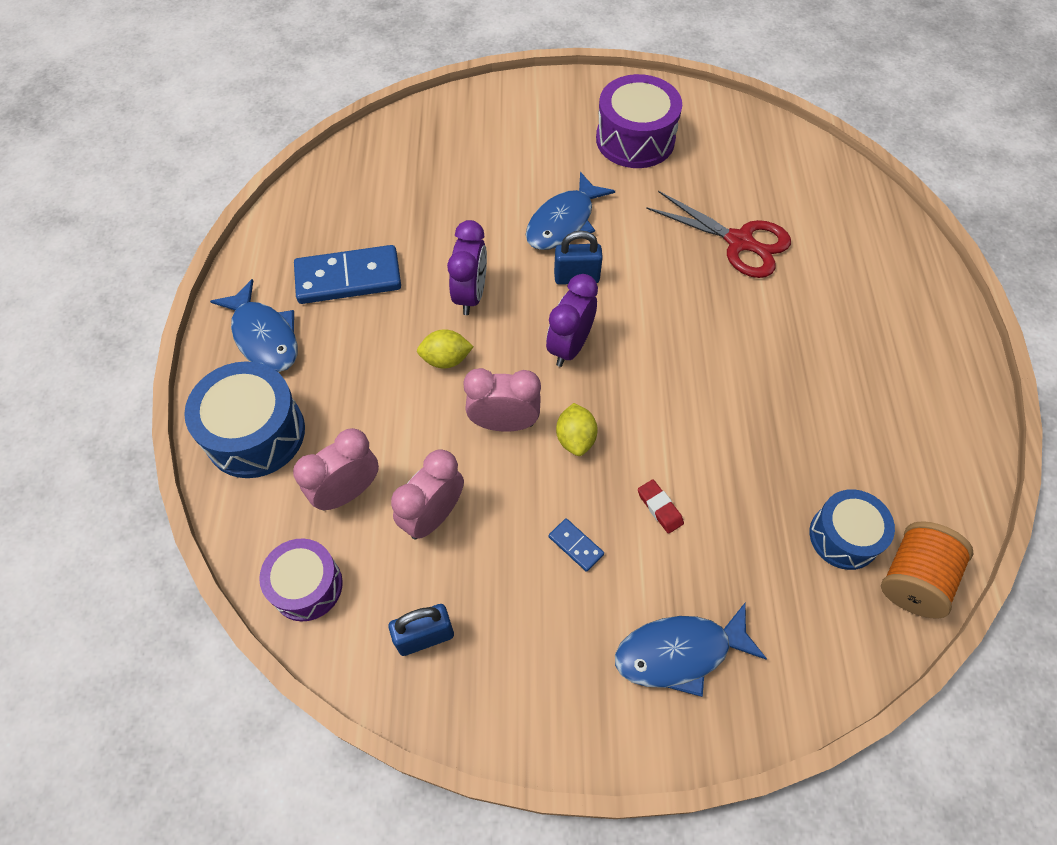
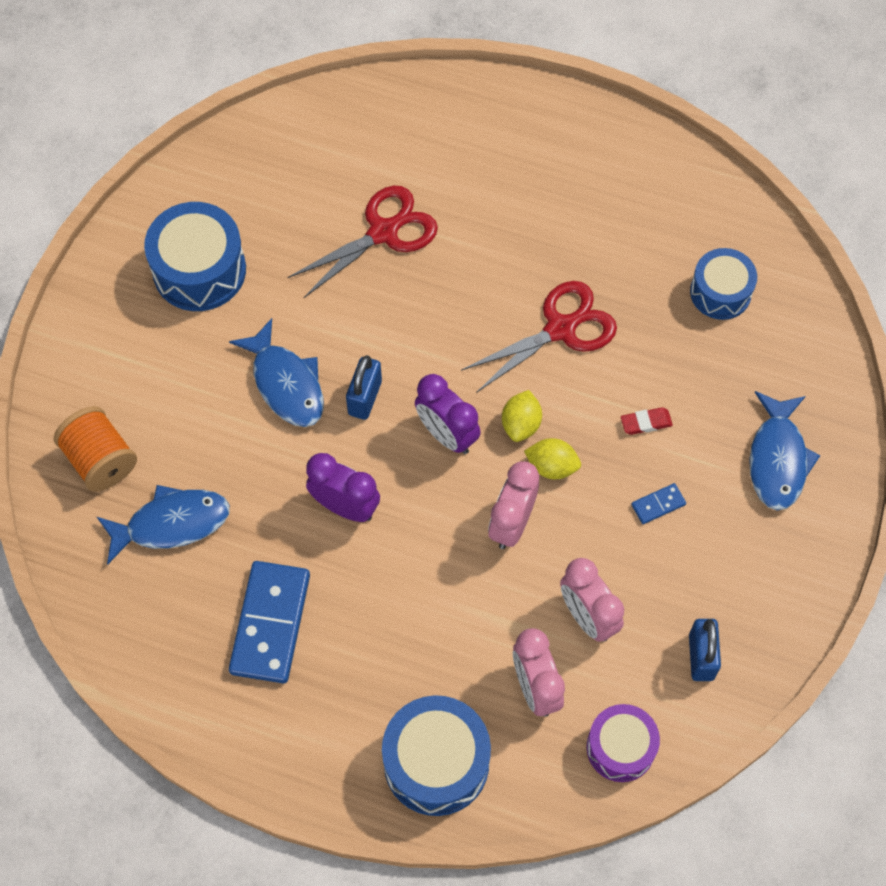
camera: 70 degrees left, 5 degrees up
blue fish [210,279,298,372] -> blue fish moved to [97,485,230,565]
yellow lemon [417,329,474,368] -> yellow lemon moved to [502,390,542,442]
purple drum [596,74,682,168] -> blue drum [144,202,246,311]
orange spool [881,521,974,619] -> orange spool moved to [54,406,137,492]
none -> red scissors [461,281,617,393]

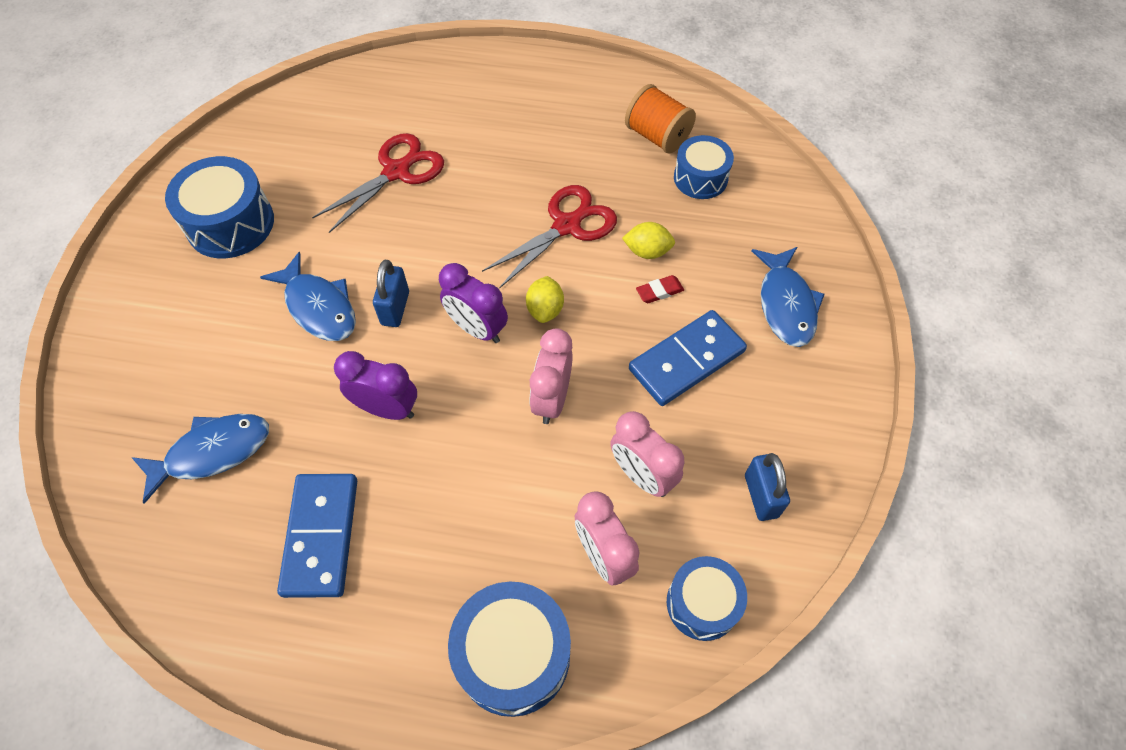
camera: 10 degrees left, 5 degrees down
orange spool [54,406,137,492] -> orange spool moved to [625,84,696,154]
yellow lemon [524,438,581,479] -> yellow lemon moved to [622,222,675,259]
purple drum [587,704,660,782] -> blue drum [667,556,747,641]
blue domino [631,483,686,524] -> blue domino [629,310,747,406], size x2.30

